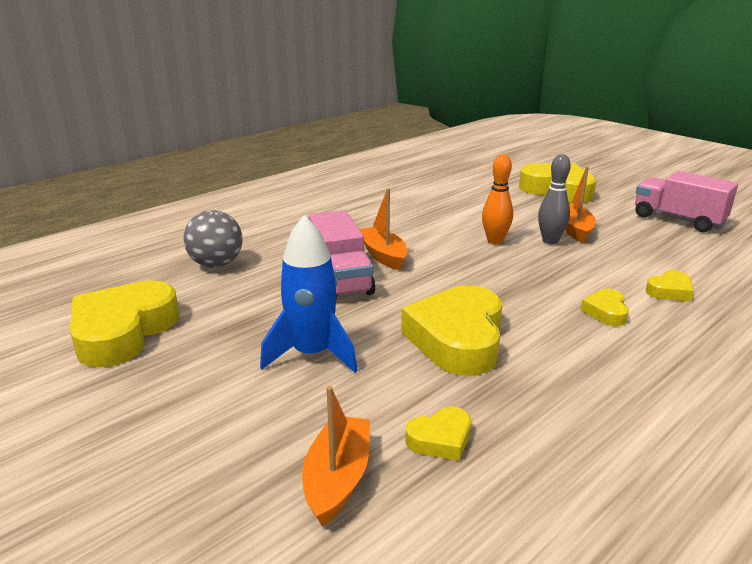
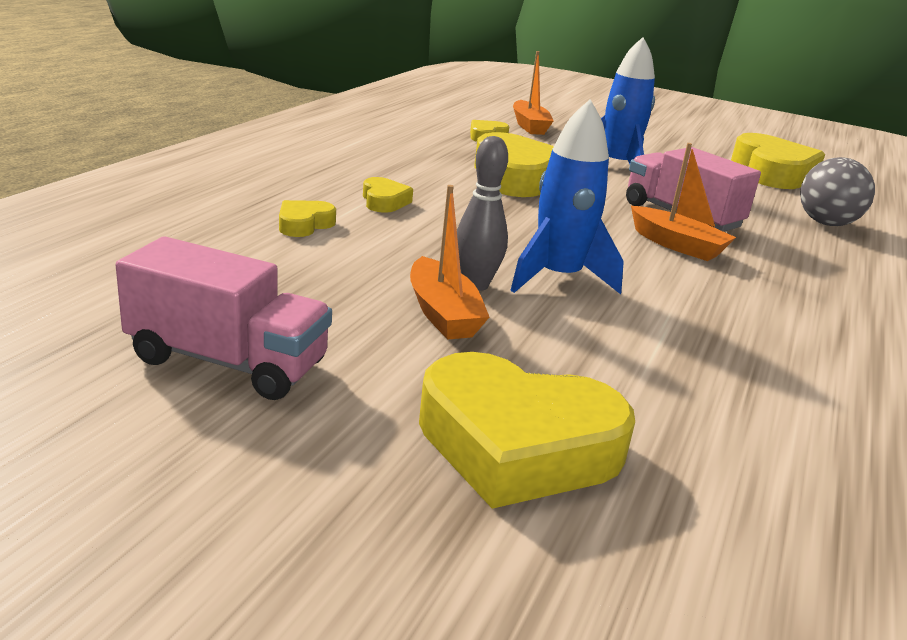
camera: 155 degrees right, 0 degrees up
orange bowling pin [482,154,513,244] -> blue rocket [510,99,624,294]

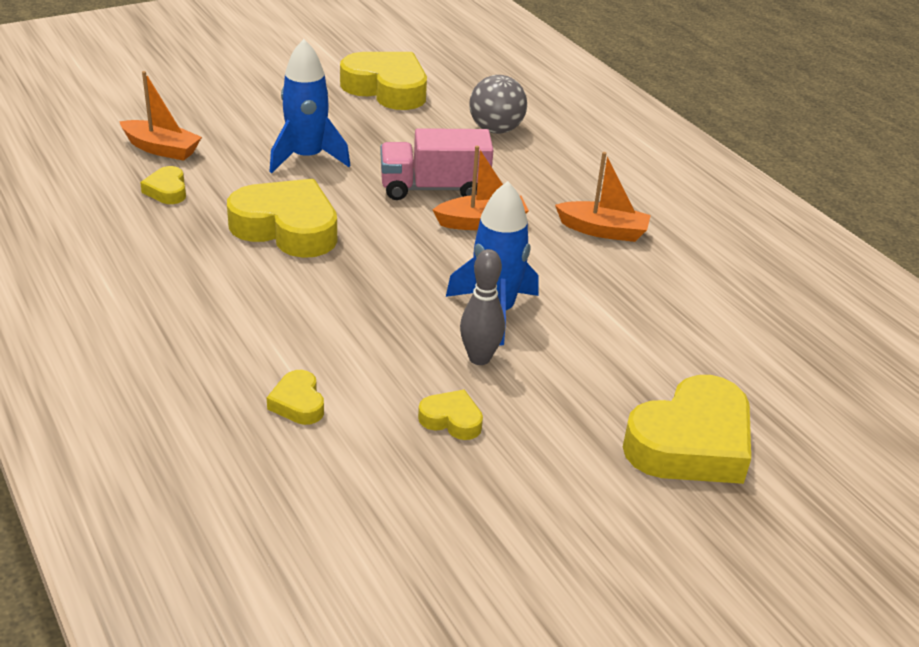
camera: 55 degrees left, 10 degrees up
pink truck [116,237,332,400] -> none
yellow heart [363,177,413,213] -> yellow heart moved to [418,389,483,440]
orange boat [410,185,489,340] -> orange boat moved to [555,152,651,242]

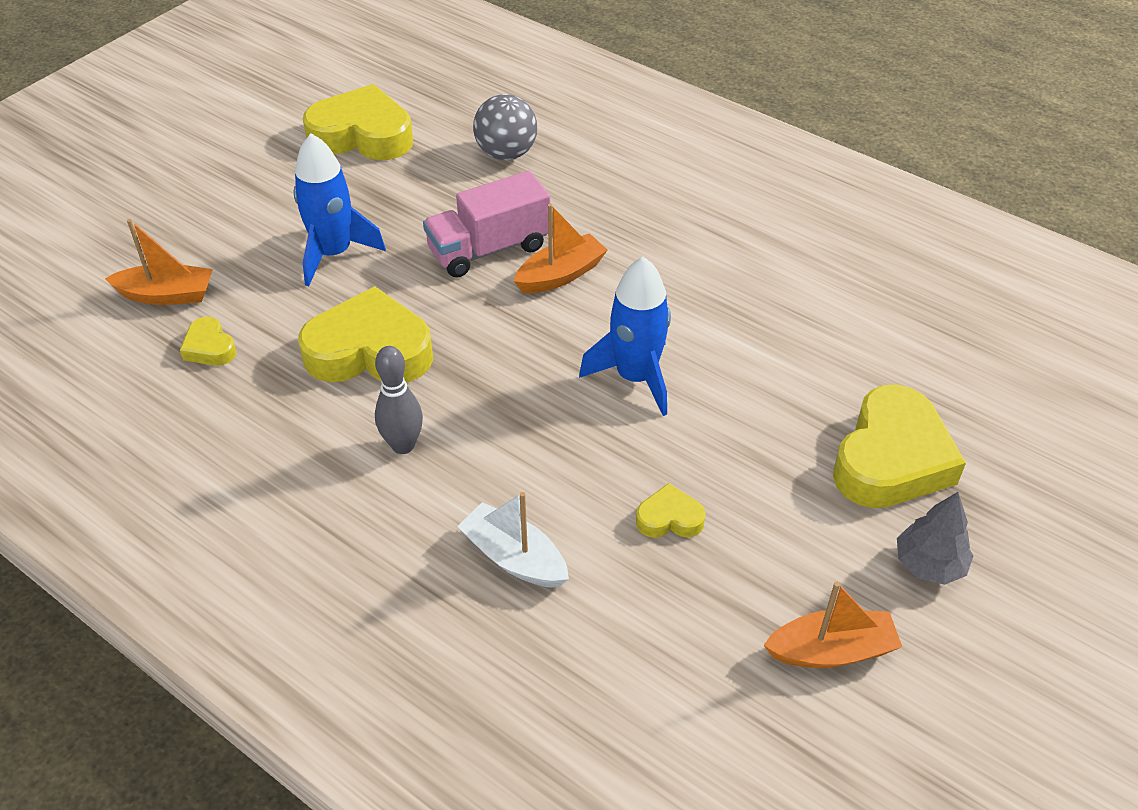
camera: 20 degrees left, 10 degrees up
yellow heart [267,370,324,425] -> white boat [457,492,569,587]
grey bowling pin [460,249,505,365] -> grey bowling pin moved to [375,346,423,454]
orange boat [555,152,651,242] -> orange boat moved to [764,581,902,668]
none -> grey tree [897,492,973,585]

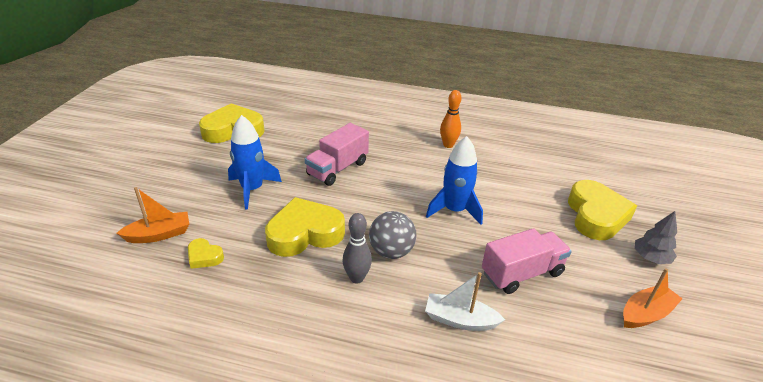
camera: 25 degrees left, 10 degrees down
grey ball [473,94,537,160] -> grey ball moved to [369,211,416,259]
orange boat [514,204,608,293] -> none
yellow heart [636,483,706,538] -> pink truck [482,228,572,294]
none -> orange bowling pin [440,90,461,148]

